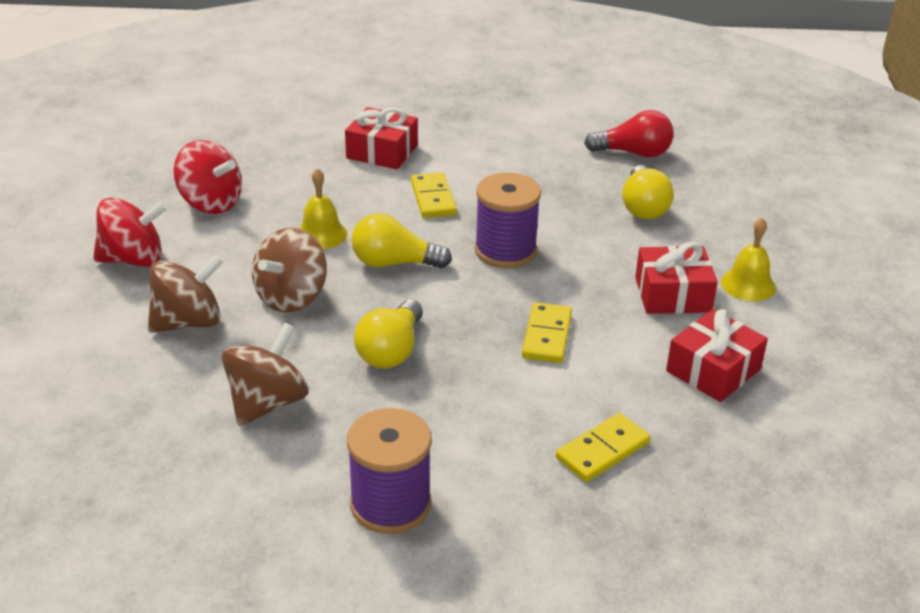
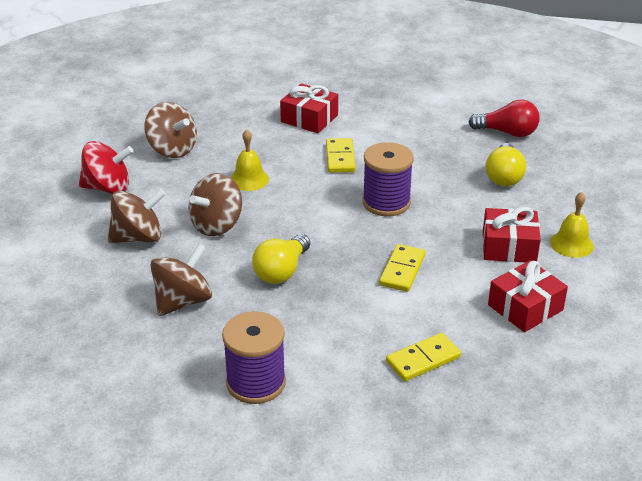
camera: 10 degrees right, 0 degrees up
red spinning top [173,140,242,214] -> brown spinning top [144,102,197,158]
yellow light bulb [351,213,452,268] -> none

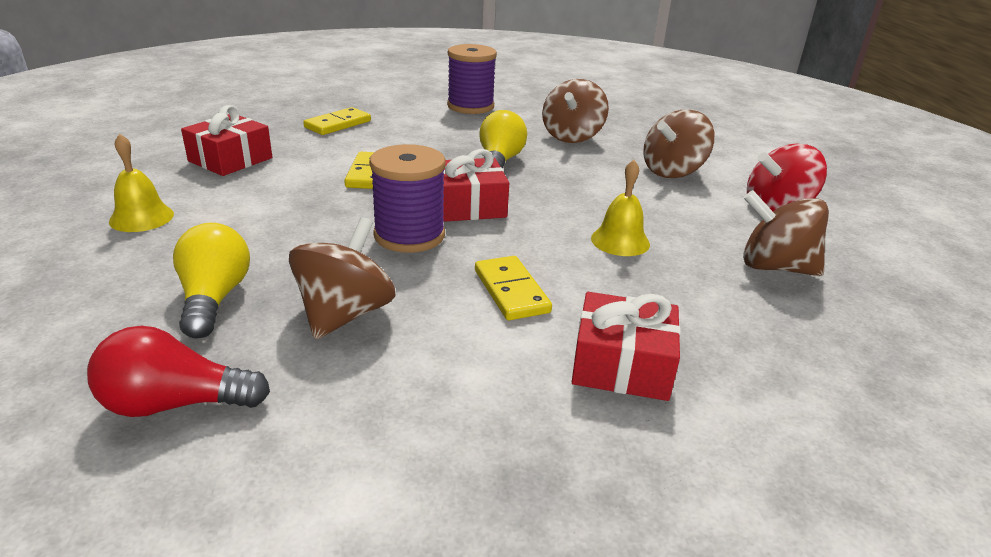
camera: 160 degrees right, 5 degrees down
brown spinning top [188,173,242,236] -> brown spinning top moved to [289,217,395,339]
red gift [483,207,541,263] -> red gift moved to [443,149,509,222]

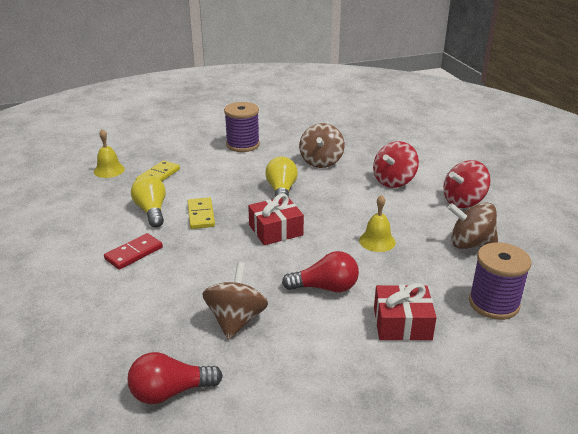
camera: 10 degrees left, 0 degrees up
yellow bell [109,134,174,232] -> yellow bell moved to [94,129,125,178]
yellow light bulb [173,223,250,338] -> yellow light bulb moved to [131,175,166,227]
red gift [181,105,272,176] -> none
purple spool [369,144,445,253] -> purple spool moved to [469,242,531,320]
yellow domino [475,256,552,320] -> red light bulb [282,251,359,292]
brown spinning top [643,110,714,178] -> red spinning top [373,141,419,188]
none -> red domino [104,233,163,270]

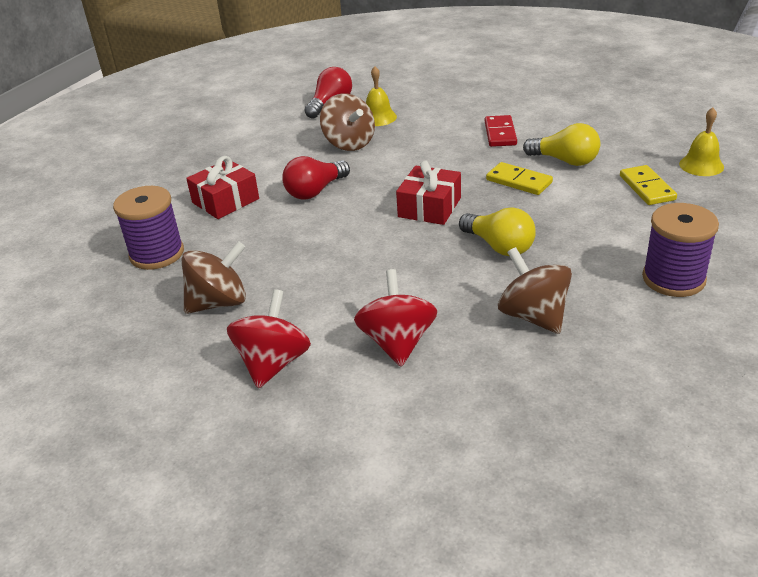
camera: 140 degrees right, 5 degrees up
yellow bell [359,195,396,252] -> yellow bell moved to [366,66,397,126]

